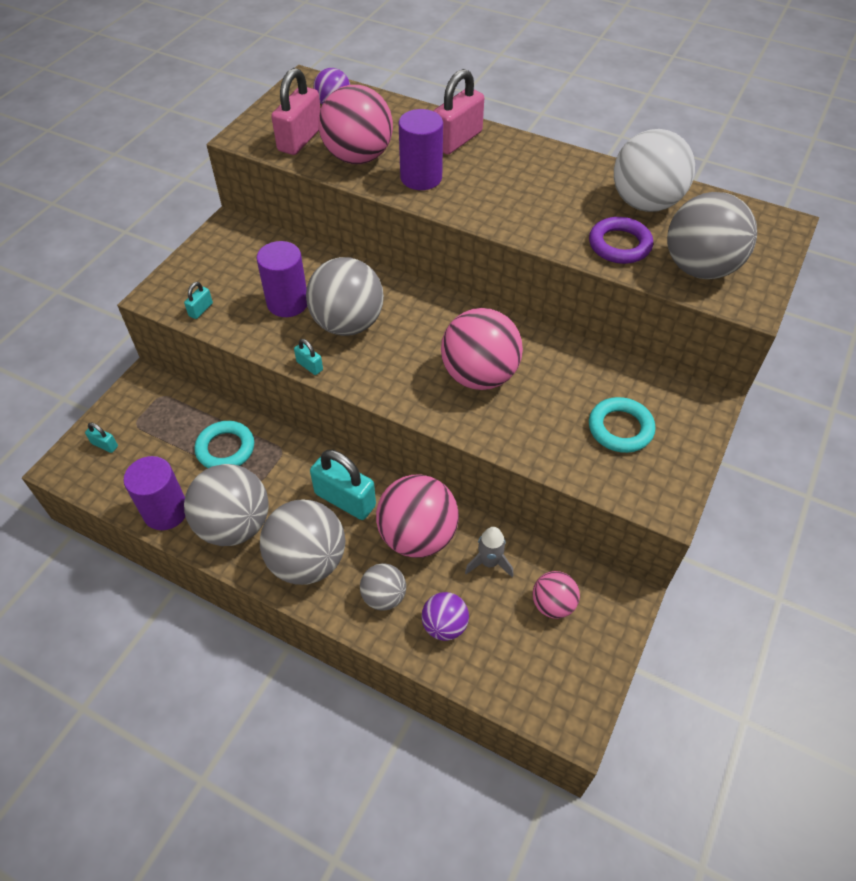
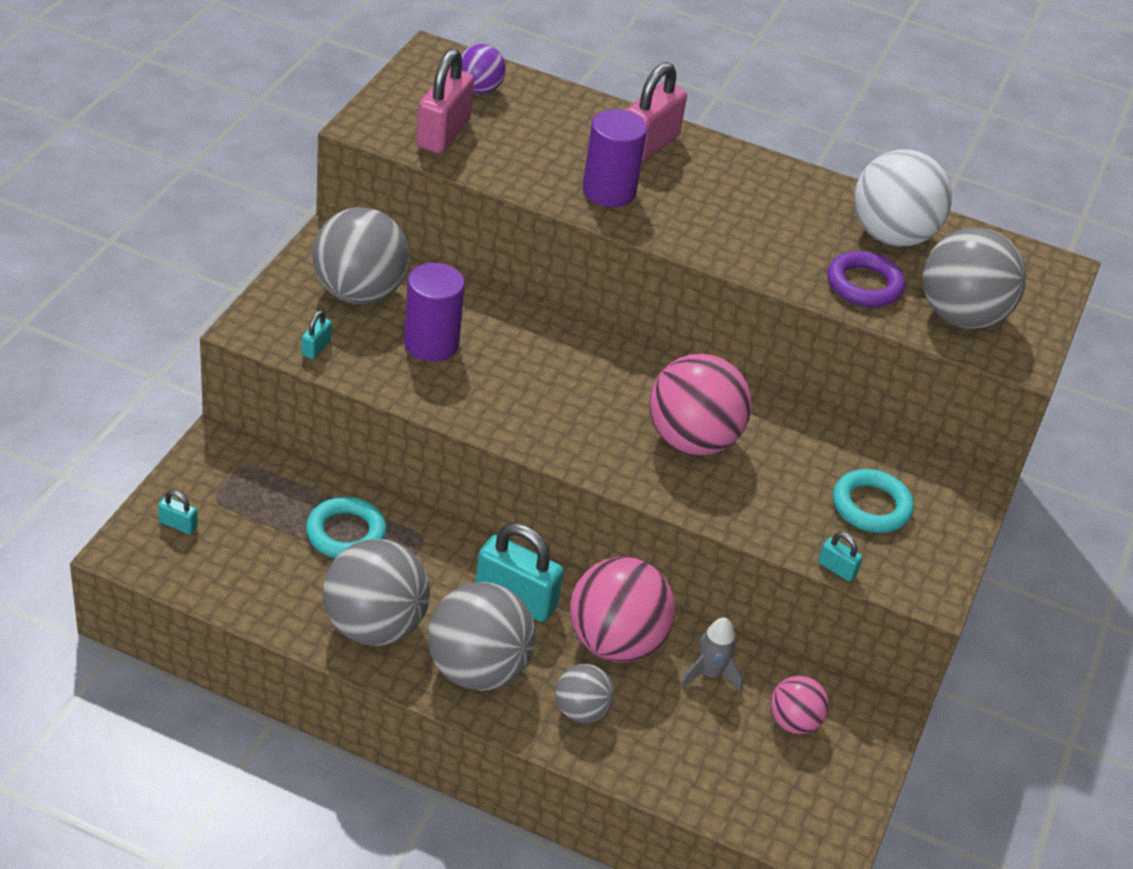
camera: 10 degrees left, 10 degrees down
purple cylinder [123,456,185,530] -> none
turquoise padlock [294,339,323,375] -> turquoise padlock moved to [818,532,863,581]
grey ball [306,257,384,336] -> grey ball moved to [312,207,409,304]
pink ball [318,85,393,164] -> none
purple ball [421,592,469,641] -> none

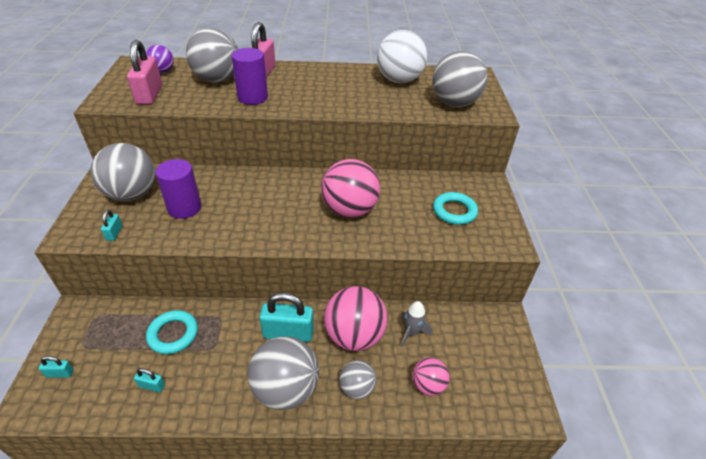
camera: 20 degrees left, 0 degrees up
grey ball [323,539,430,646] -> grey ball moved to [186,28,238,83]
pink ball [770,675,829,734] -> pink ball moved to [412,357,450,396]
turquoise padlock [818,532,863,581] -> turquoise padlock moved to [134,368,165,392]
purple ring [827,251,905,307] -> none

